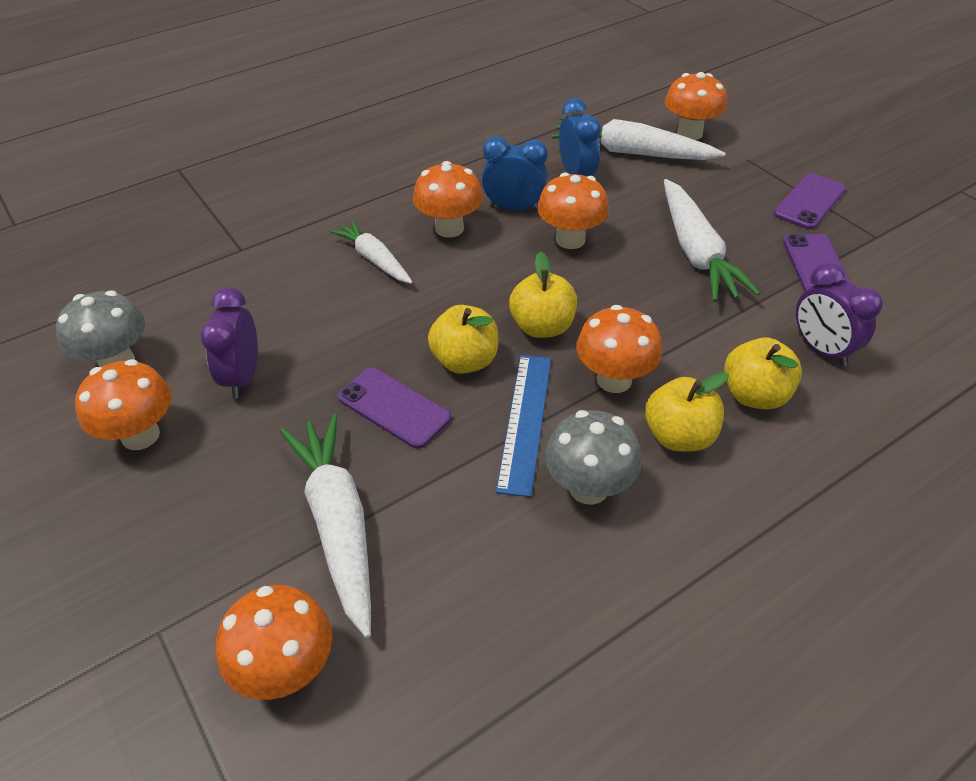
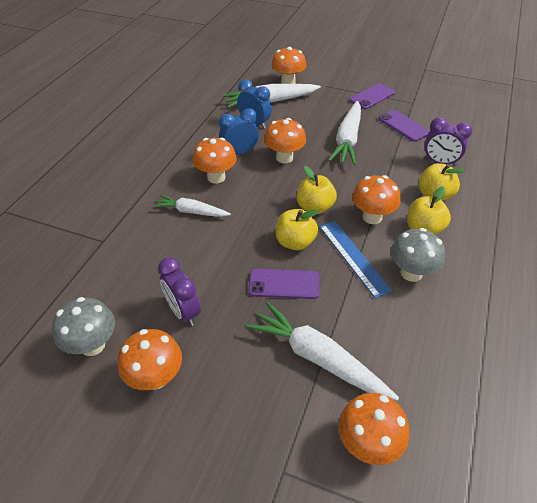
camera: 35 degrees left, 0 degrees up
white carrot [664,179,760,302] -> white carrot turned 60 degrees clockwise [328,101,361,165]
purple phone [774,173,846,229] -> purple phone turned 45 degrees clockwise [349,83,395,109]

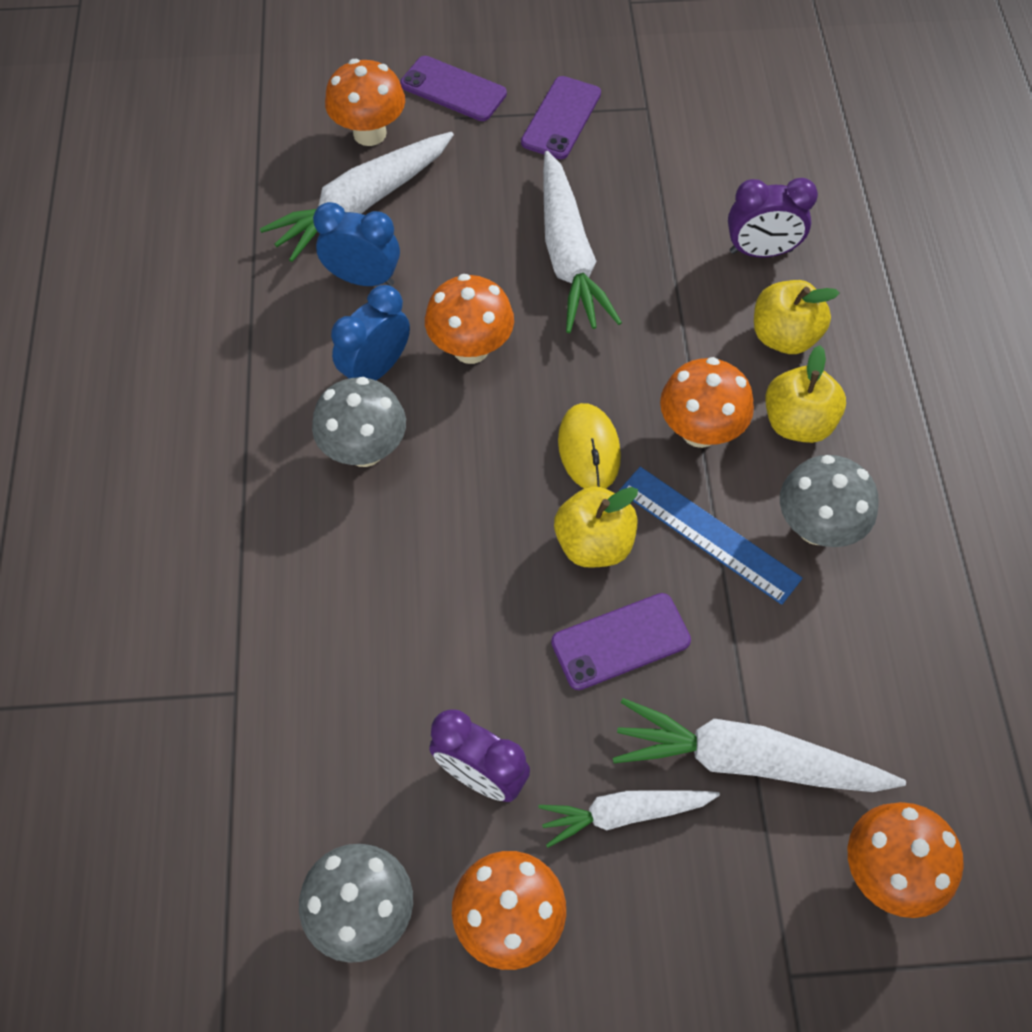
camera: 25 degrees left, 15 degrees up
white carrot [153,195,231,217] -> white carrot moved to [538,790,720,848]
orange mushroom [192,138,237,184] -> grey mushroom [312,377,406,467]
yellow apple [296,166,337,214] -> yellow mouse [558,403,621,489]
purple phone [378,110,430,142] -> purple phone moved to [400,56,507,121]

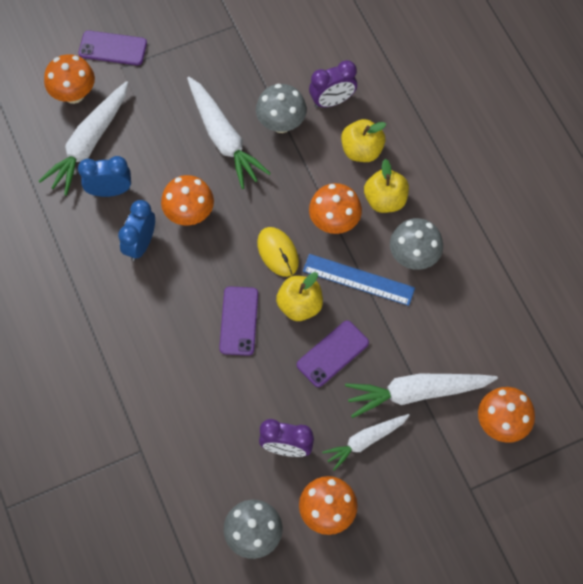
camera: 20 degrees left, 5 degrees up
grey mushroom [312,377,406,467] -> grey mushroom moved to [256,84,307,133]
purple phone [521,76,601,159] -> purple phone moved to [219,286,258,356]

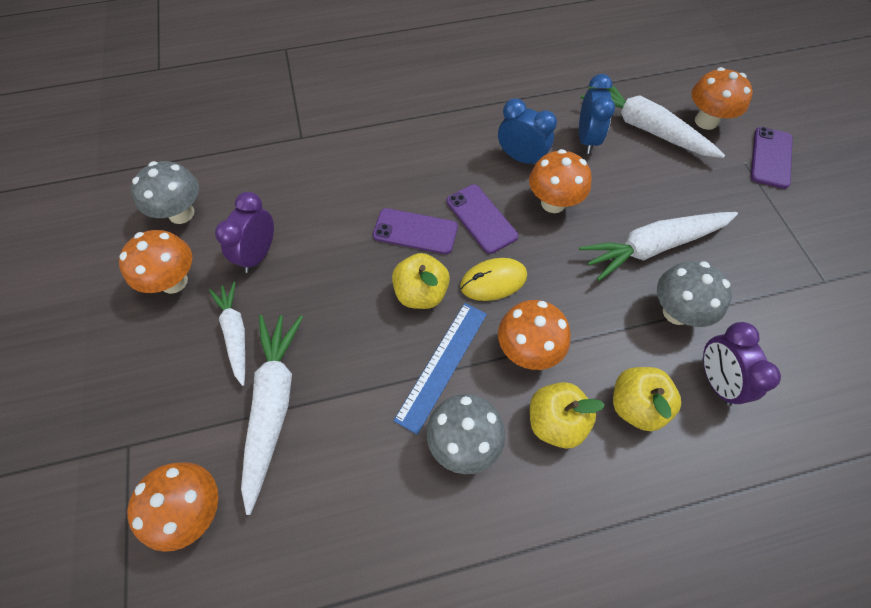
camera: 100 degrees right, 5 degrees down
purple phone [297,320,369,387] -> purple phone moved to [447,184,518,254]

